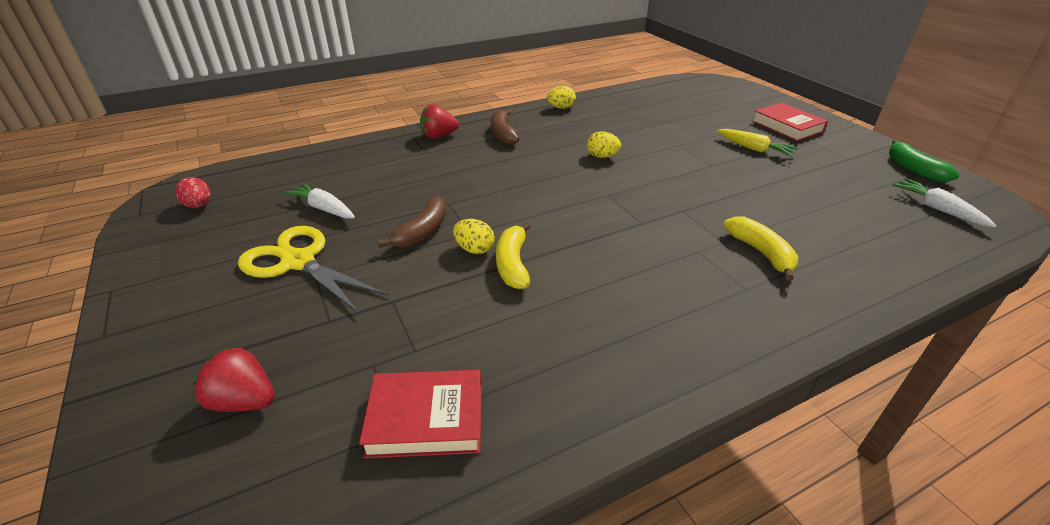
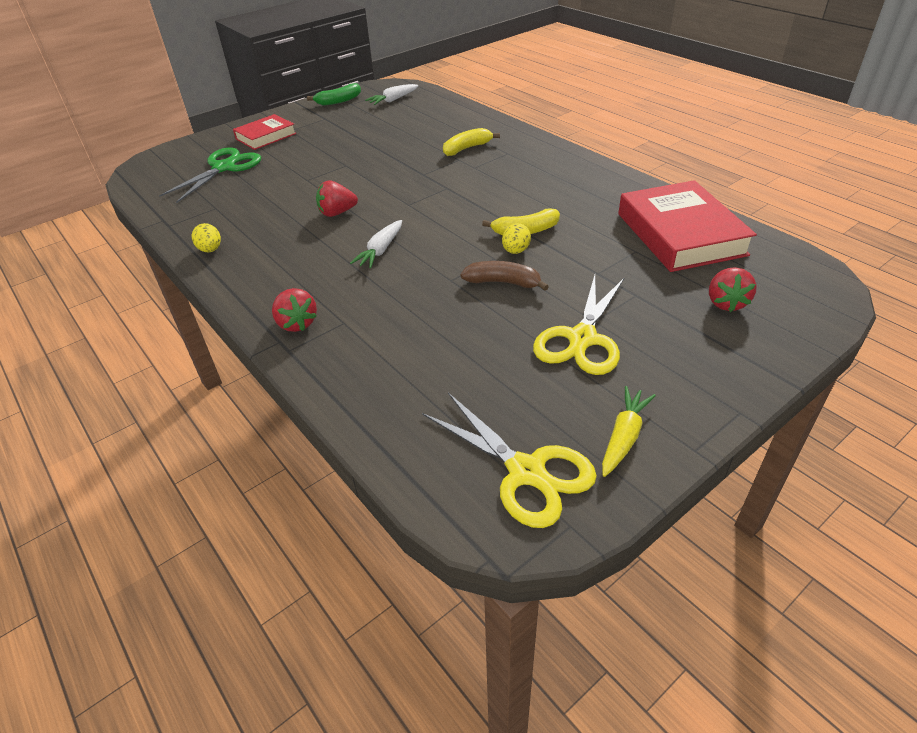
camera: 100 degrees left, 5 degrees up
red egg [175,177,211,208] -> yellow scissors [422,393,597,528]
white carrot [283,183,355,219] -> white carrot moved to [350,220,402,268]
red book [359,370,482,458] -> red book [618,180,757,272], size x1.73
brown banana [491,109,519,145] -> none
yellow egg [587,131,621,158] -> red strawberry [316,180,358,217]
yellow carrot [717,129,798,157] -> yellow carrot moved to [602,386,656,477]
none -> green scissors [159,147,261,203]

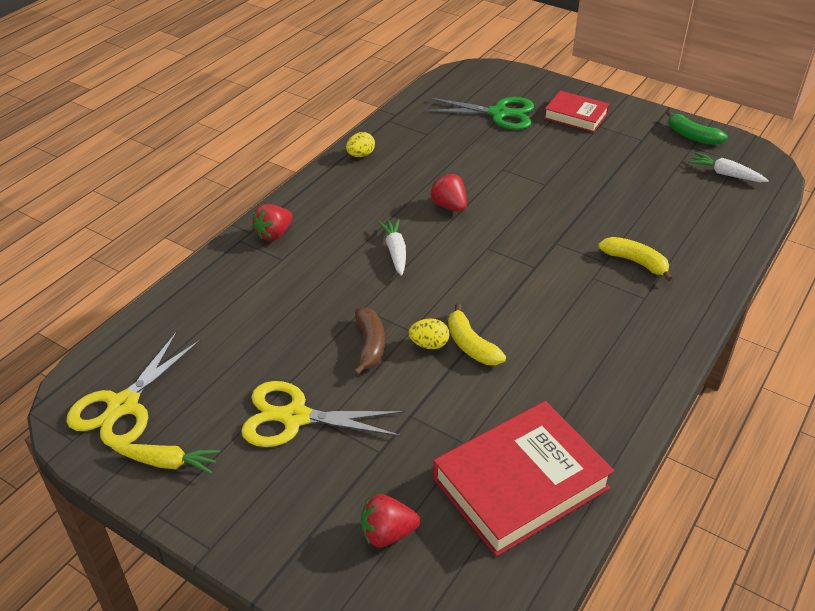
camera: 70 degrees right, 0 degrees up
white carrot [350,220,402,268] -> white carrot turned 75 degrees clockwise [378,219,406,276]

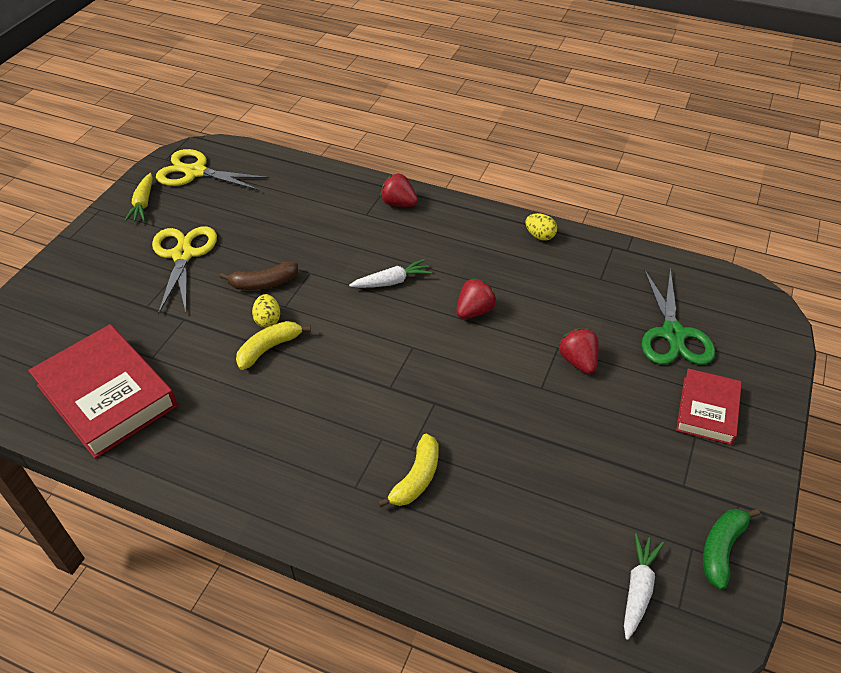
camera: 80 degrees right, 5 degrees up
red strawberry [361,494,420,547] -> red strawberry moved to [559,328,599,374]

